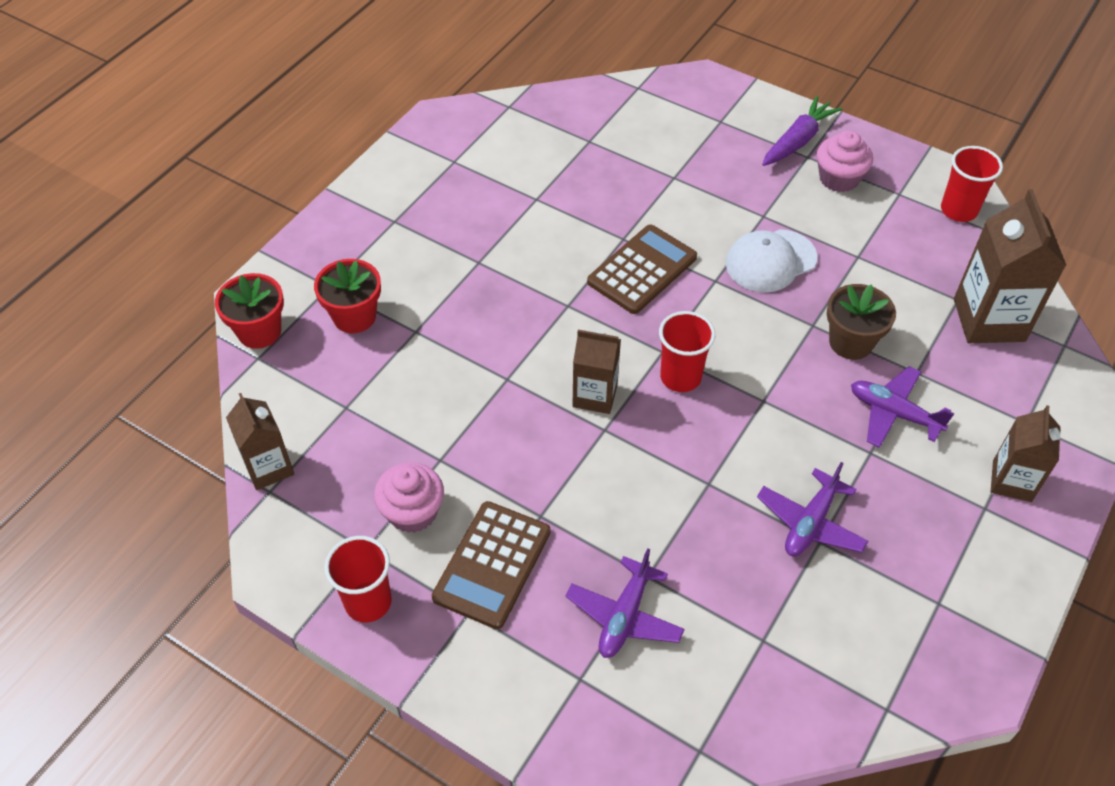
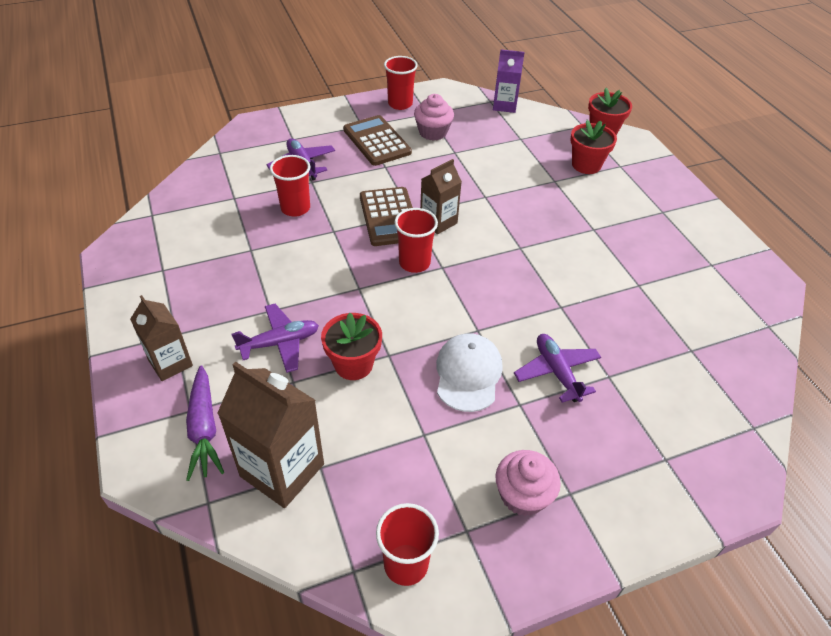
camera: 125 degrees right, 5 degrees down
brown carton [226,393,294,490] -> purple carton [493,49,525,113]
brown calculator [587,225,697,314] -> brown calculator moved to [360,187,413,246]
purple plane [757,462,868,557] -> purple plane moved to [514,334,601,403]
purple carrot [762,96,842,166] -> purple carrot moved to [186,365,224,481]
brown flower pot [827,284,896,360] -> red flower pot [321,313,382,380]
none -> red cup [270,155,310,217]

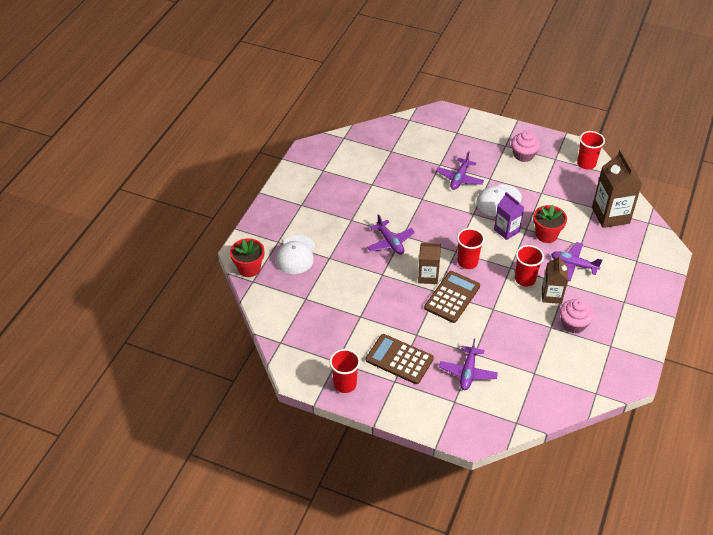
camera: 135 degrees left, 0 degrees up
brown carton [130,295,193,381] -> brown carton moved to [542,255,568,304]
purple carrot [186,365,224,481] -> none
red cup [270,155,310,217] -> red cup moved to [515,245,544,287]
brown calculator [343,115,412,166] -> brown calculator turned 105 degrees clockwise [366,334,434,384]
pink cupcake [414,94,454,141] -> pink cupcake moved to [560,299,594,333]
purple carton [493,49,525,113] -> purple carton moved to [494,192,524,240]
red flower pot [570,120,617,174] -> white cap [275,235,315,274]
none -> purple plane [367,214,415,255]

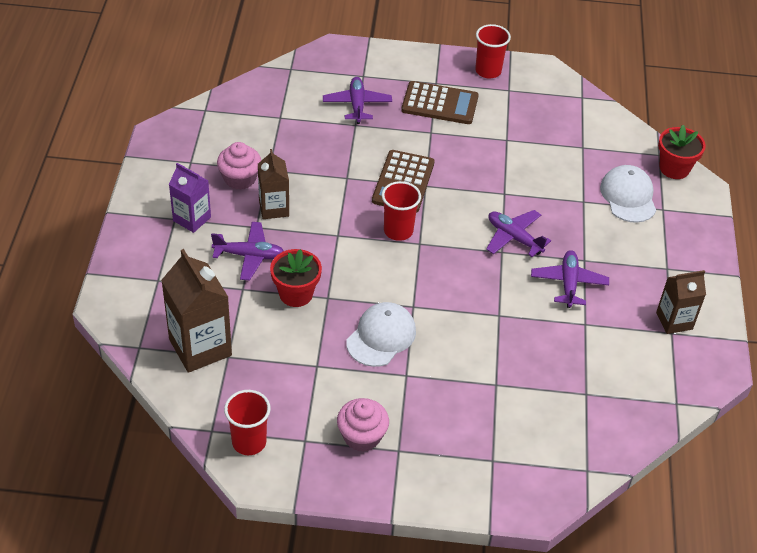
camera: 160 degrees right, 0 degrees up
brown carton [418,243,441,284] -> brown carton moved to [656,270,706,334]
purple plane [436,151,484,190] -> purple plane moved to [531,250,609,308]
purple carton [494,192,524,240] -> purple carton moved to [169,163,211,233]
red cup [515,245,544,287] -> none

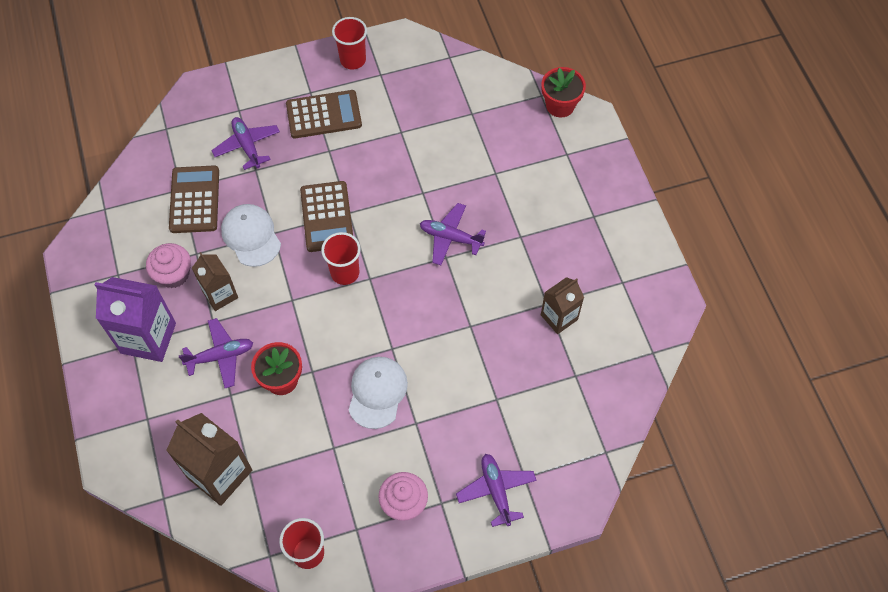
camera: 20 degrees left, 15 degrees up
purple carton [169,163,211,233] -> purple carton [94,277,176,362], size x1.61
purple plane [531,250,609,308] -> purple plane moved to [456,454,537,527]
white cap [600,165,656,223] -> white cap moved to [221,204,281,267]
brown carton [656,270,706,334] -> brown carton moved to [541,277,584,334]
none -> brown calculator [169,165,219,233]

